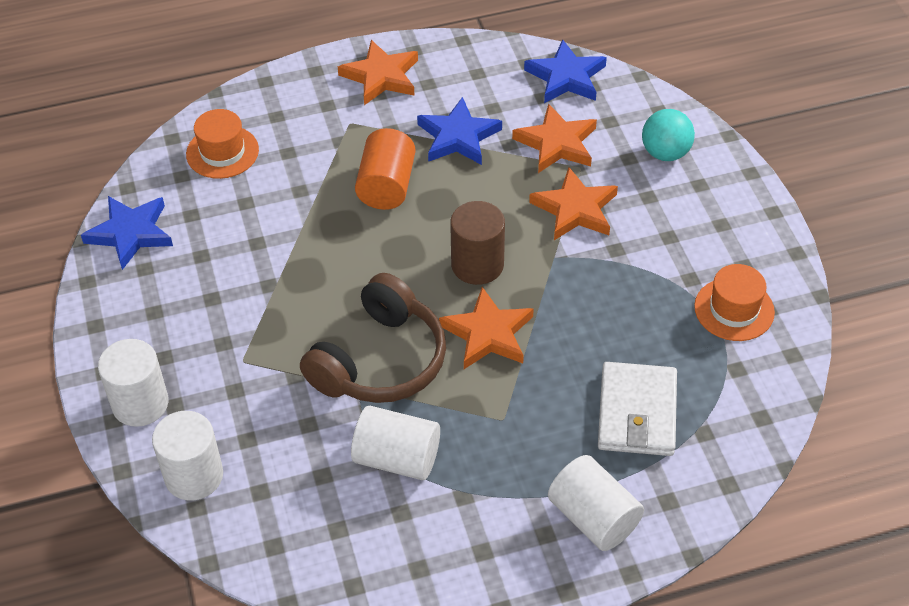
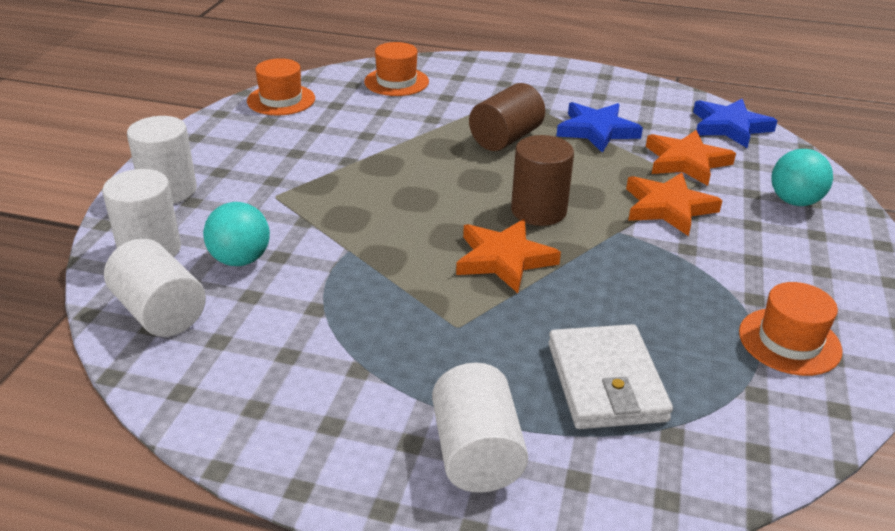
camera: 30 degrees right, 15 degrees down
blue star [81,196,173,270] -> orange hat [247,58,315,115]
brown headphones [300,273,446,403] -> none
orange star [338,40,418,105] -> none
white cylinder [351,406,440,480] -> white cylinder moved to [104,238,206,337]
orange cylinder [355,128,416,210] -> brown cylinder [469,83,545,151]
white wallet [598,362,677,456] -> white wallet turned 45 degrees counterclockwise [548,324,673,429]
none -> turquoise ball [203,202,270,266]

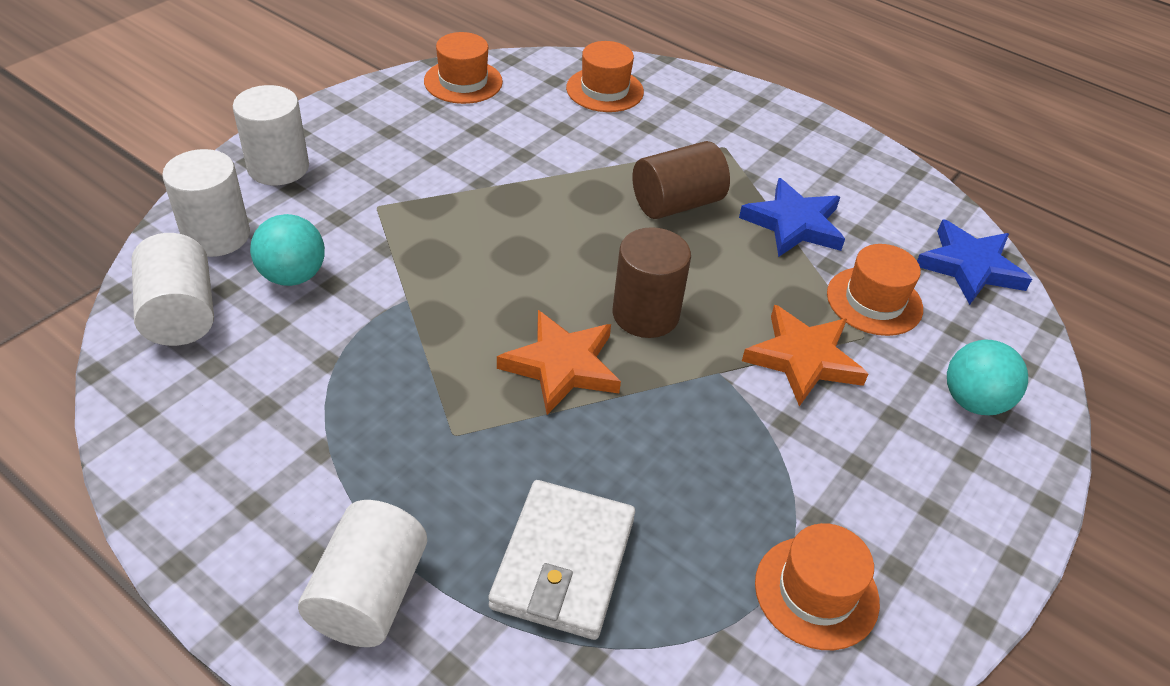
camera: 20 degrees right, 10 degrees up
orange star [646,130,736,186] -> orange hat [827,244,923,336]

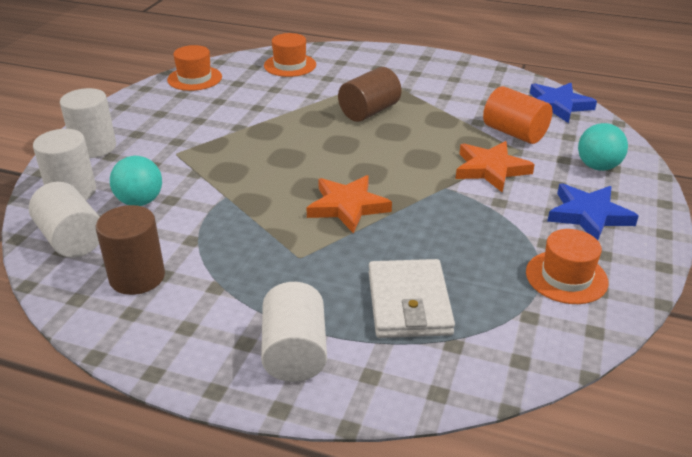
camera: 15 degrees left, 10 degrees down
brown cylinder [612,227,691,338] -> brown cylinder moved to [96,205,165,295]
blue star [739,178,845,257] -> blue star moved to [547,183,639,240]
orange hat [827,244,923,336] -> orange cylinder [483,86,552,144]

